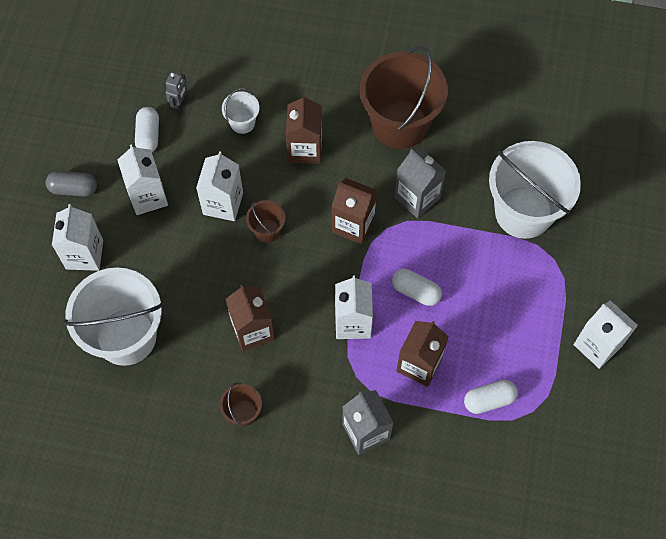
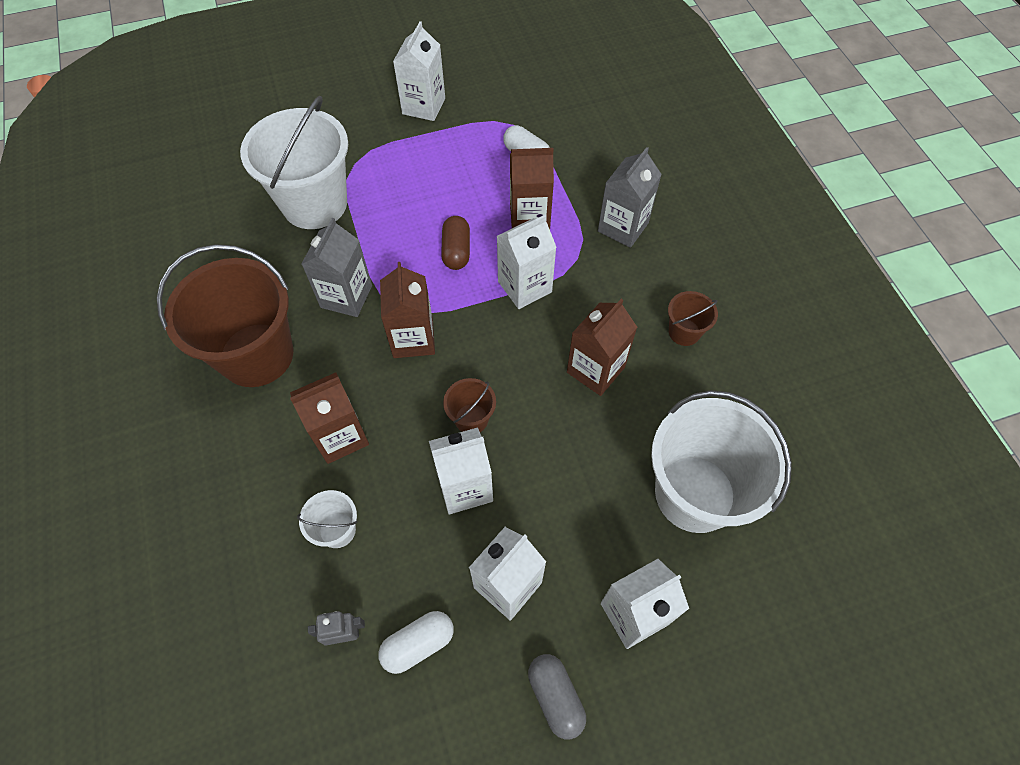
camera: 120 degrees left, 5 degrees down
white capsule [392,269,442,306] -> brown capsule [441,216,470,270]

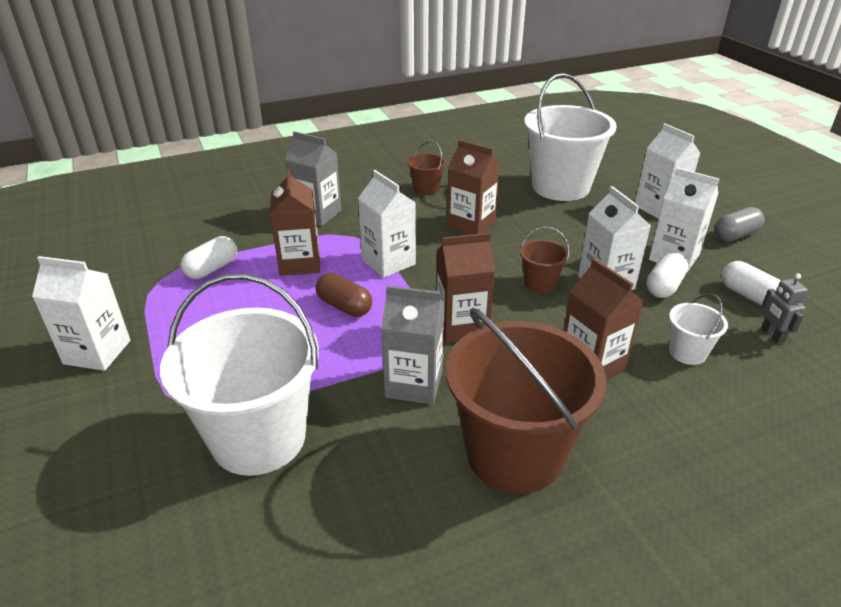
camera: 95 degrees left, 25 degrees down
brown capsule [441,216,470,270] -> brown capsule turned 45 degrees clockwise [316,273,372,317]
none -> white capsule [647,252,688,298]

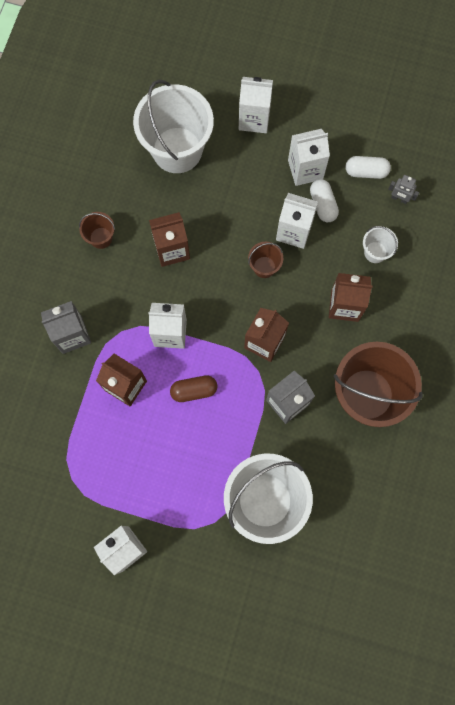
camera: 50 degrees left, 40 degrees up
white capsule [181,236,237,279] -> none
grey capsule [715,207,765,241] -> none

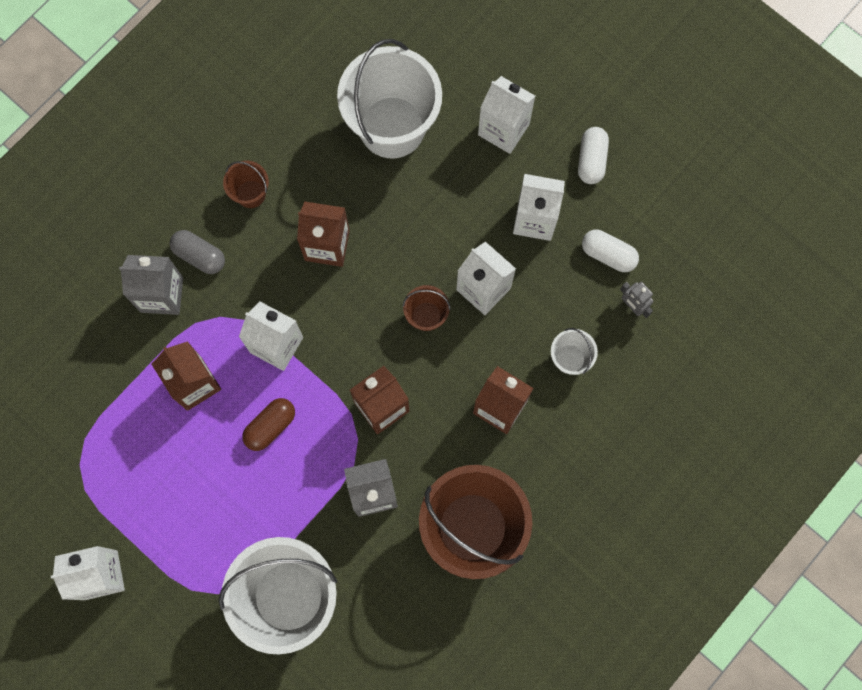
camera: 25 degrees right, 0 degrees up
brown capsule [170,375,217,402] -> brown capsule turned 60 degrees counterclockwise [242,398,295,451]
white capsule [310,179,339,222] -> white capsule moved to [578,127,609,184]
none -> grey capsule [170,230,225,274]

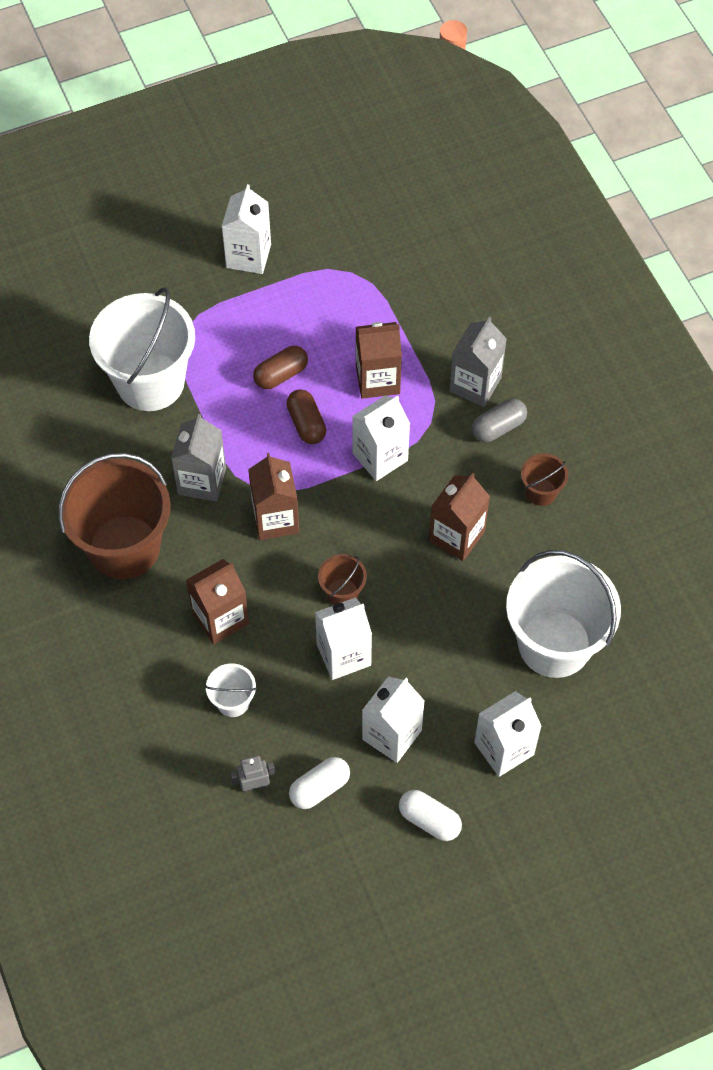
camera: 115 degrees right, 15 degrees down
none -> brown capsule [253,346,308,389]

